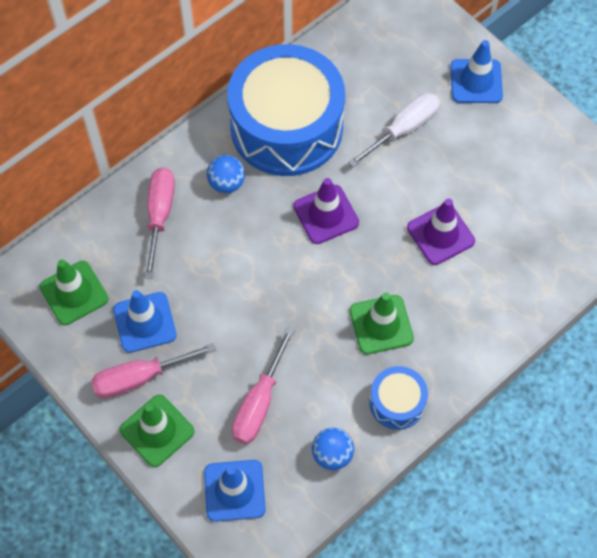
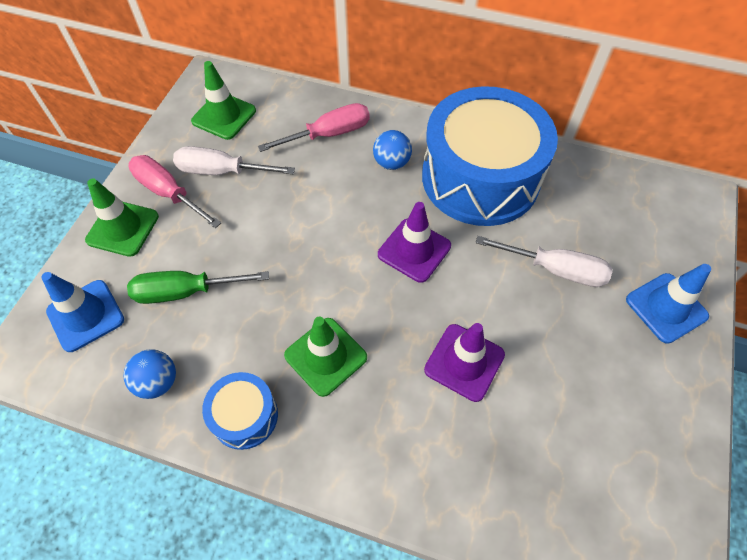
camera: 60 degrees right, 5 degrees down
blue traffic cone [113,290,177,353] -> white screwdriver [173,146,295,175]
pink screwdriver [232,327,295,444] -> green screwdriver [127,271,269,304]

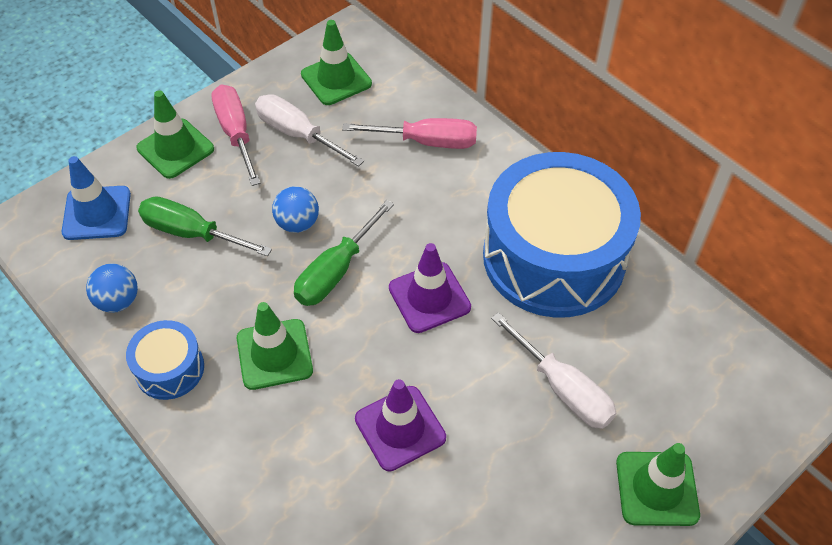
camera: 30 degrees right, 5 degrees down
blue ball [373,130,412,170] -> blue ball moved to [272,186,319,233]
blue traffic cone [626,264,711,344] -> green traffic cone [616,443,700,526]
none -> green screwdriver [294,200,394,306]

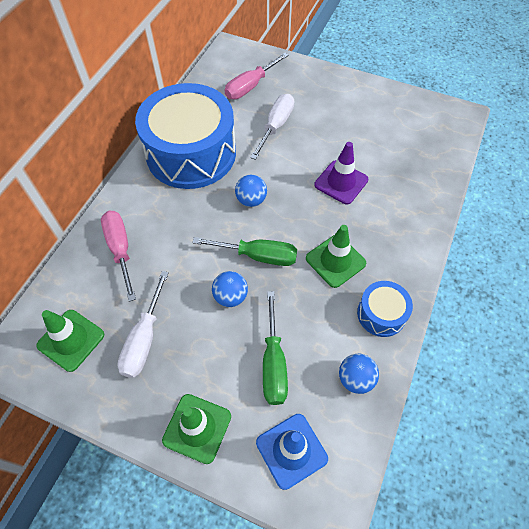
camera: 115 degrees left, 5 degrees up
pink screwdriver [211,85,260,186] -> pink screwdriver moved to [225,53,289,99]
purple traffic cone [389,243,471,333] -> blue ball [235,175,267,207]
green traffic cone [616,443,700,526] -> none

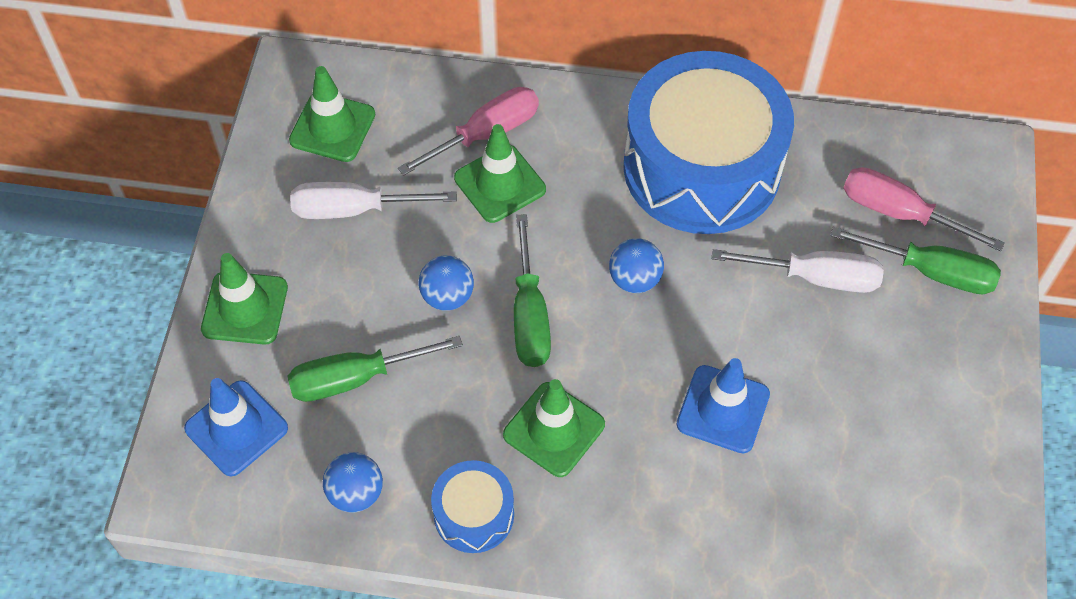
camera: 75 degrees right, 0 degrees up
purple traffic cone [314,142,368,205] -> blue traffic cone [676,358,770,453]
none -> green traffic cone [454,124,546,223]
none -> green screwdriver [830,227,1001,294]

